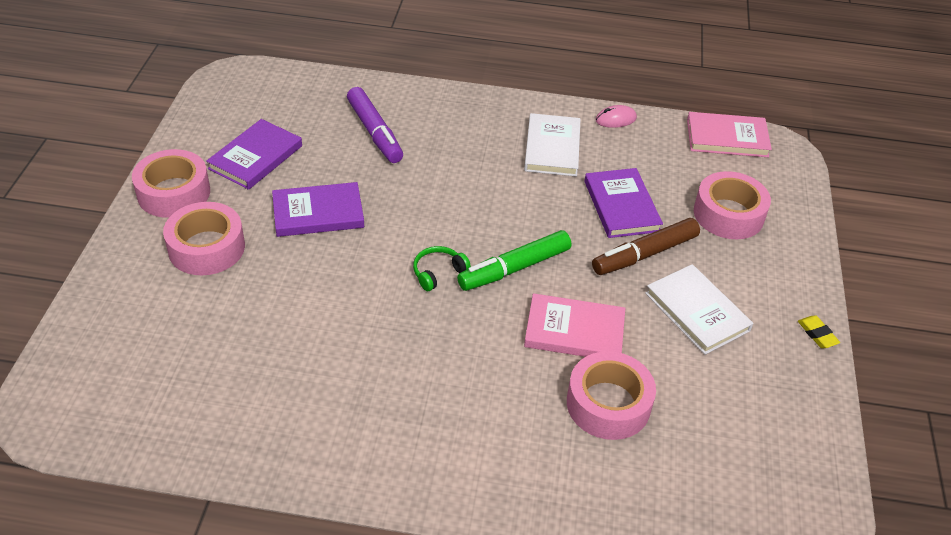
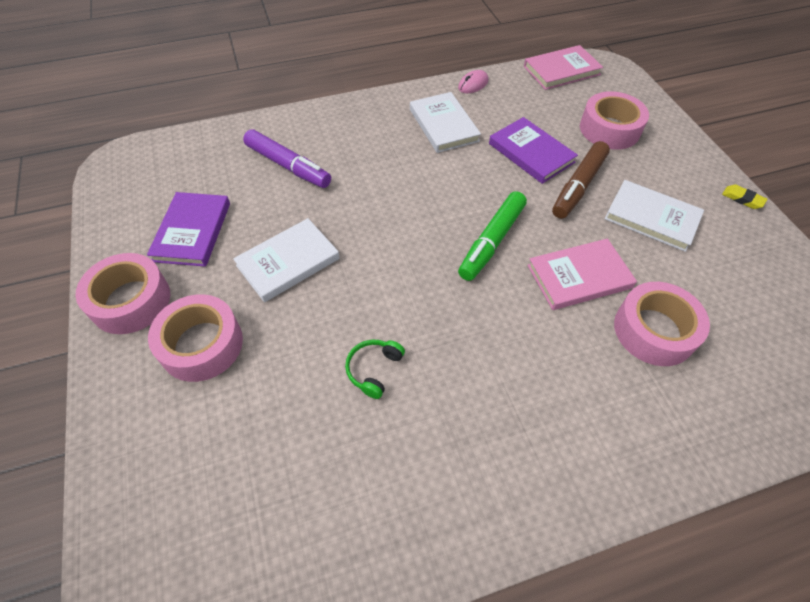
camera: 25 degrees left, 10 degrees up
purple book [272,182,364,237] -> white book [233,218,340,302]
green headphones [413,246,471,291] -> green headphones moved to [345,340,405,399]

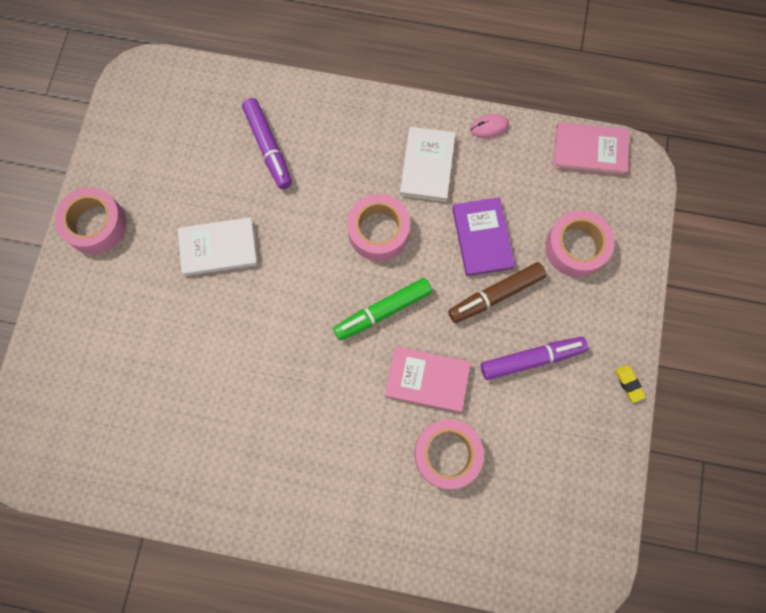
camera: 30 degrees right, 20 degrees up
purple book [147,192,230,267] -> none
pink tape [148,294,243,382] -> pink tape moved to [347,194,410,261]
green headphones [345,340,405,399] -> none
white book [604,180,704,252] -> purple marker [481,337,588,380]

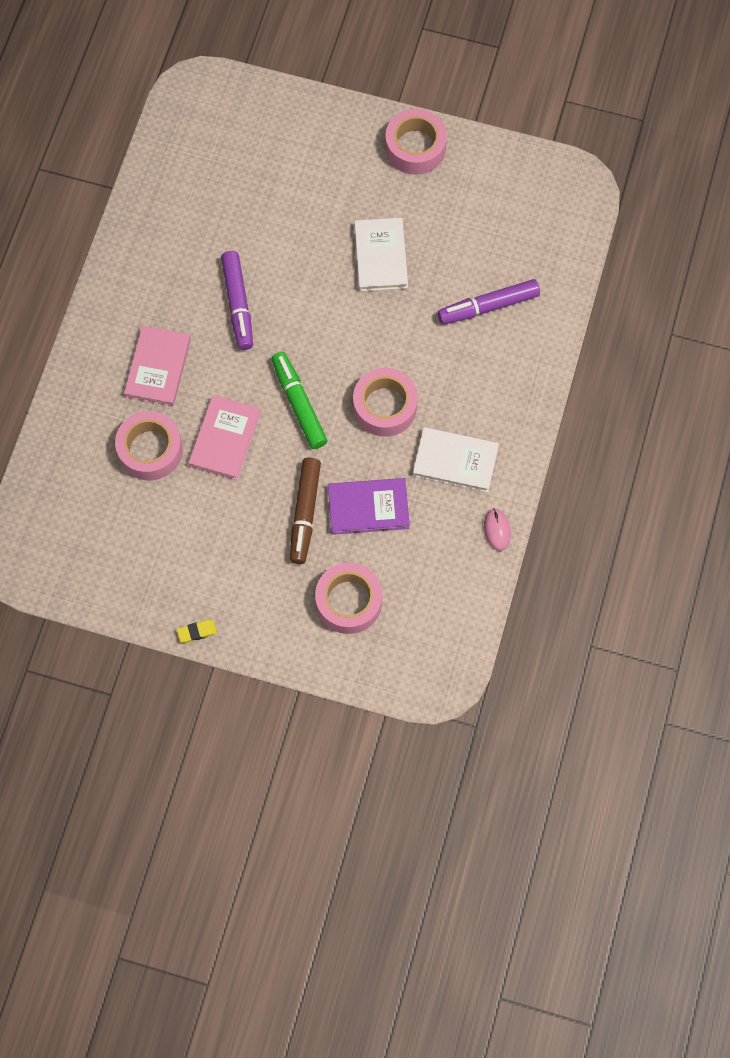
camera: 95 degrees right, 5 degrees down
brown marker [448,262,546,323] -> brown marker turned 150 degrees counterclockwise [290,458,321,564]
purple marker [481,337,588,380] -> purple marker moved to [221,251,253,350]
pink book [554,122,629,176] -> pink book moved to [124,326,191,407]

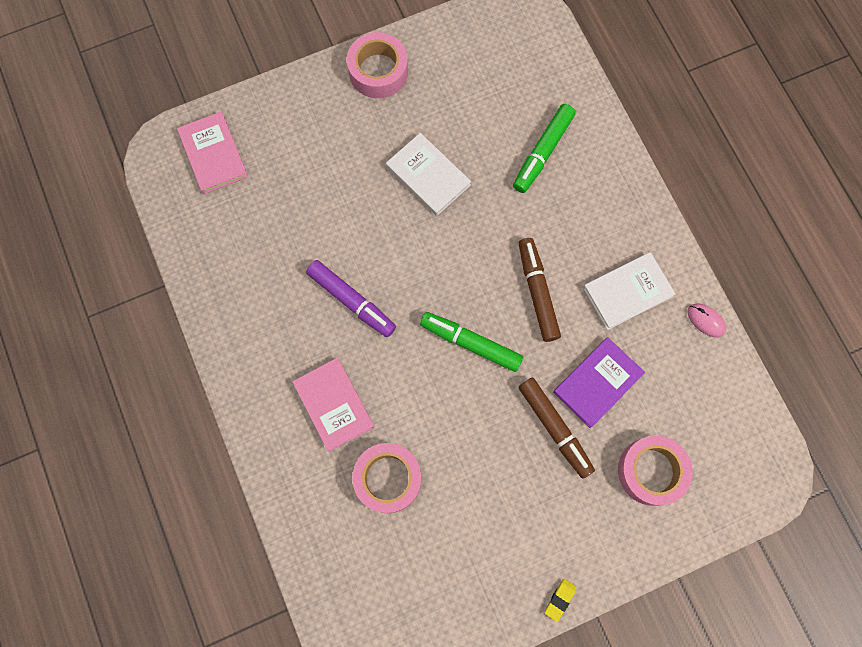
camera: 40 degrees left, 5 degrees up
pink book [188,395,260,480] -> pink book moved to [177,111,248,194]
pink tape [353,368,418,437] -> brown marker [518,238,561,342]
purple marker [438,279,540,325] -> green marker [513,104,576,193]

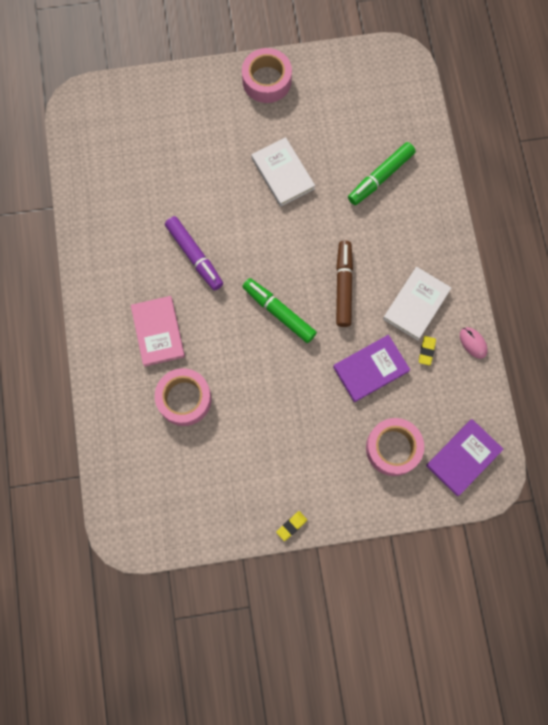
camera: 15 degrees right, 0 degrees up
pink book [177,111,248,194] -> none
brown marker [518,377,595,479] -> none
white book [583,252,676,330] -> white book turned 45 degrees counterclockwise [383,267,451,340]
none -> yellow eraser [419,336,436,366]
none -> purple book [426,419,504,496]

